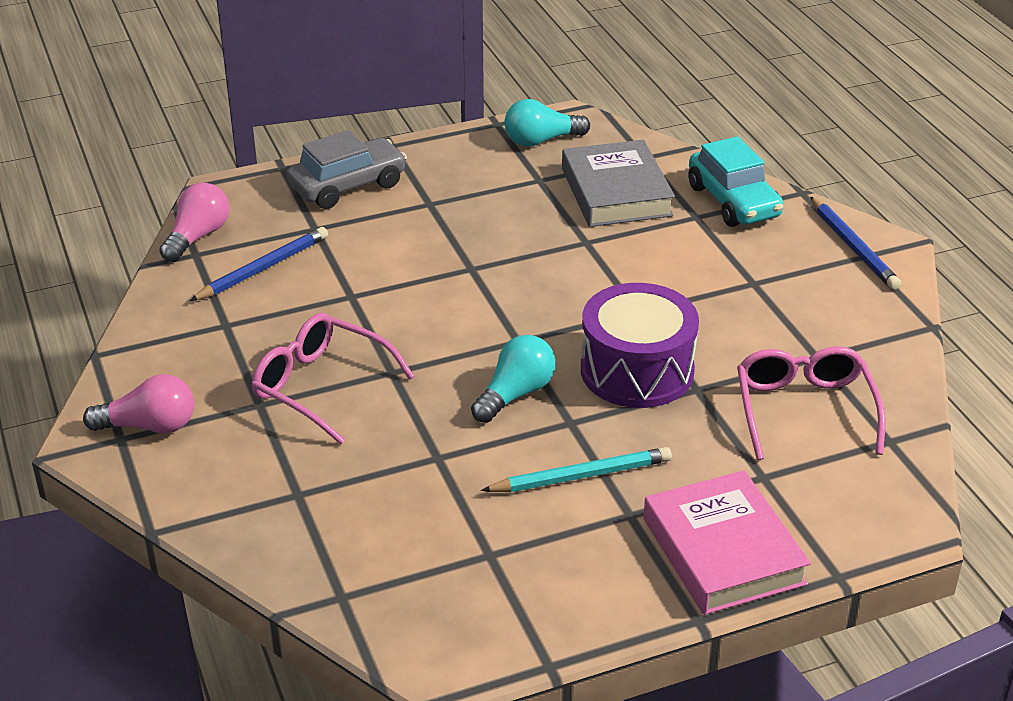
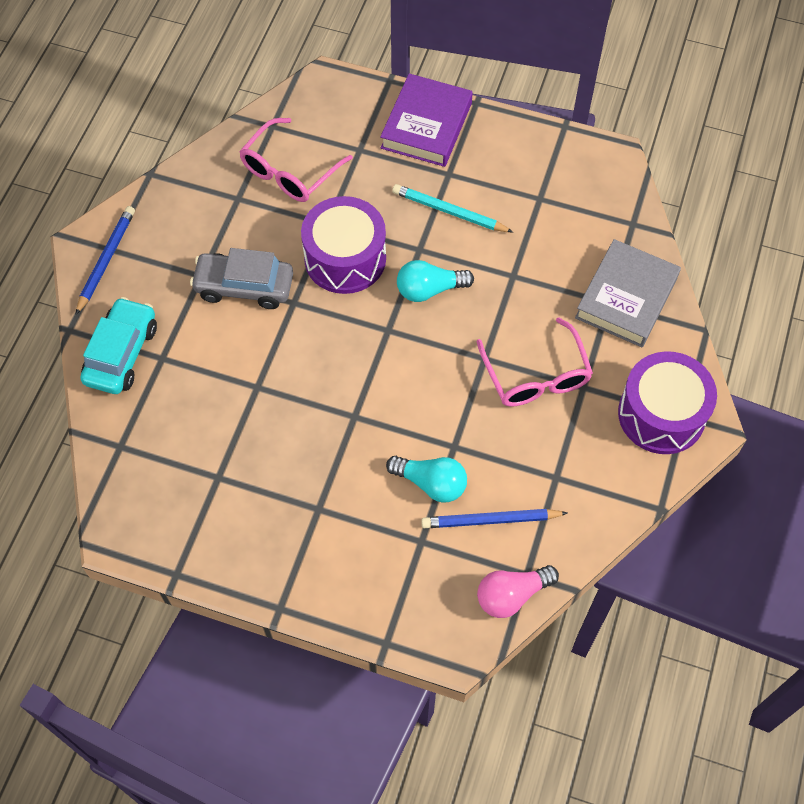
camera: 140 degrees left, 25 degrees up
pink light bulb [83,374,194,433] -> purple drum [618,351,717,454]
grey car [287,130,407,209] -> grey car moved to [190,248,293,309]
turquoise light bulb [505,99,590,147] -> turquoise light bulb moved to [386,456,467,503]
grey book [562,140,675,227] -> grey book moved to [575,239,681,347]
pink book [644,470,811,615] -> purple book [380,73,473,167]

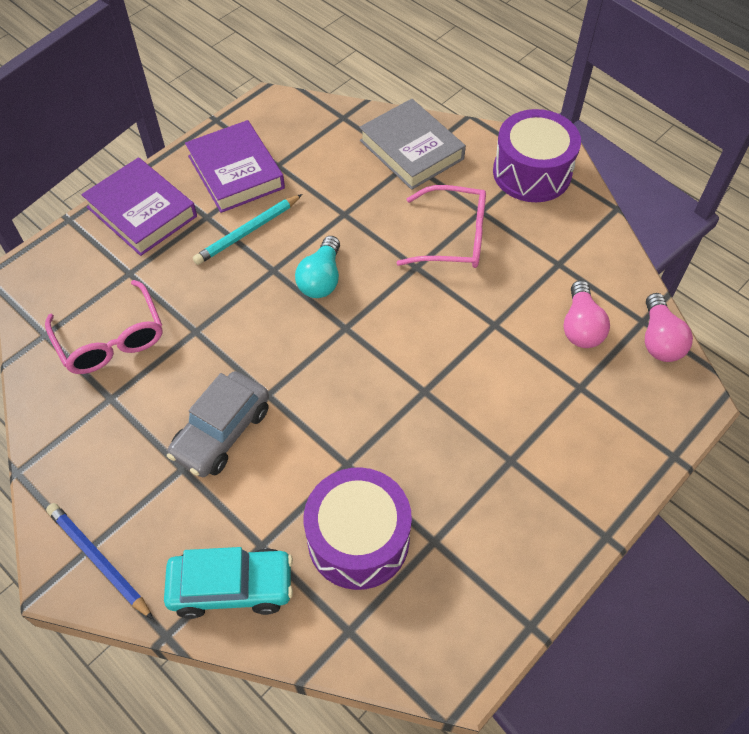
camera: 65 degrees left, 5 degrees down
turquoise car [80,297,157,394] -> turquoise car turned 135 degrees clockwise [164,547,293,619]
purple drum [301,196,386,294] -> purple drum moved to [304,467,412,590]
turquoise light bulb [386,456,467,503] -> none
blue pencil [421,509,568,528] -> pink light bulb [564,280,610,348]
none -> purple book [185,120,285,213]

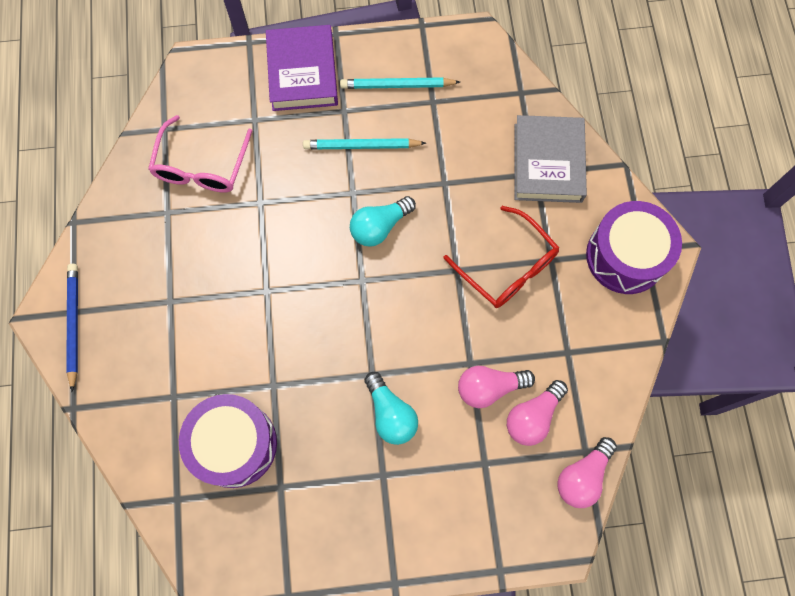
camera: 40 degrees right, 15 degrees up
turquoise car [164,547,293,619] -> none
grey car [167,371,269,477] -> none
purple book [185,120,285,213] -> turquoise pencil [340,77,460,89]
pink glasses [397,185,486,268] -> red glasses [443,206,560,308]
none -> turquoise light bulb [364,372,418,445]
none -> pink light bulb [458,366,535,408]

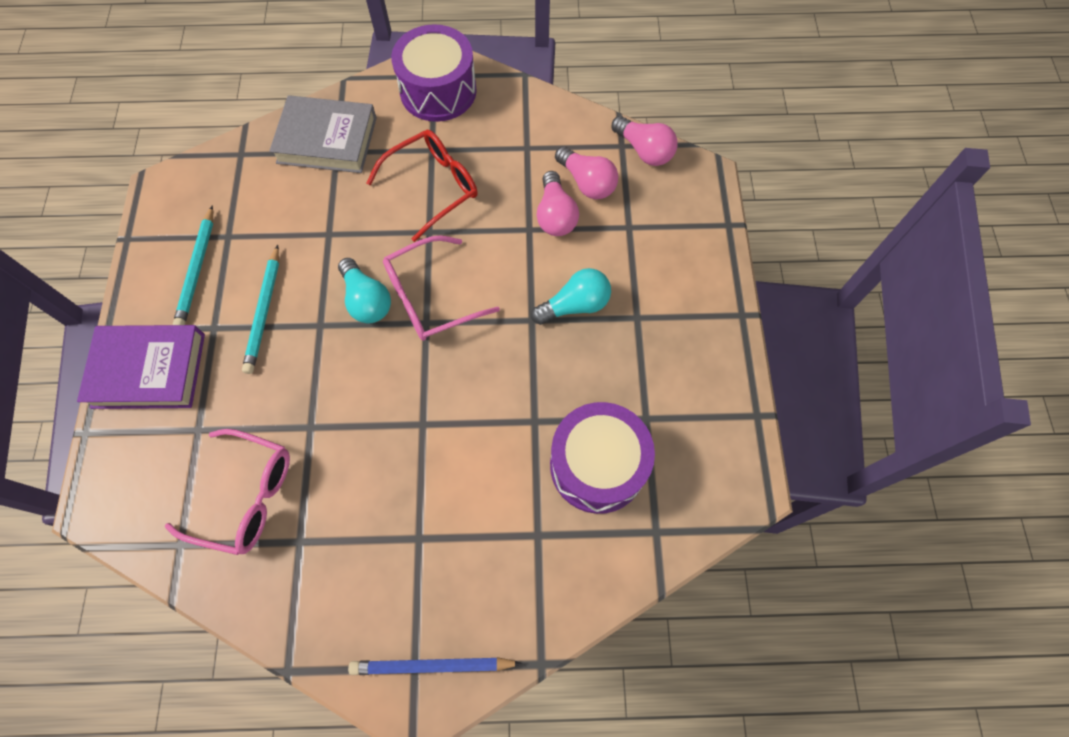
camera: 85 degrees left, 5 degrees down
none -> pink glasses [383,235,500,341]

